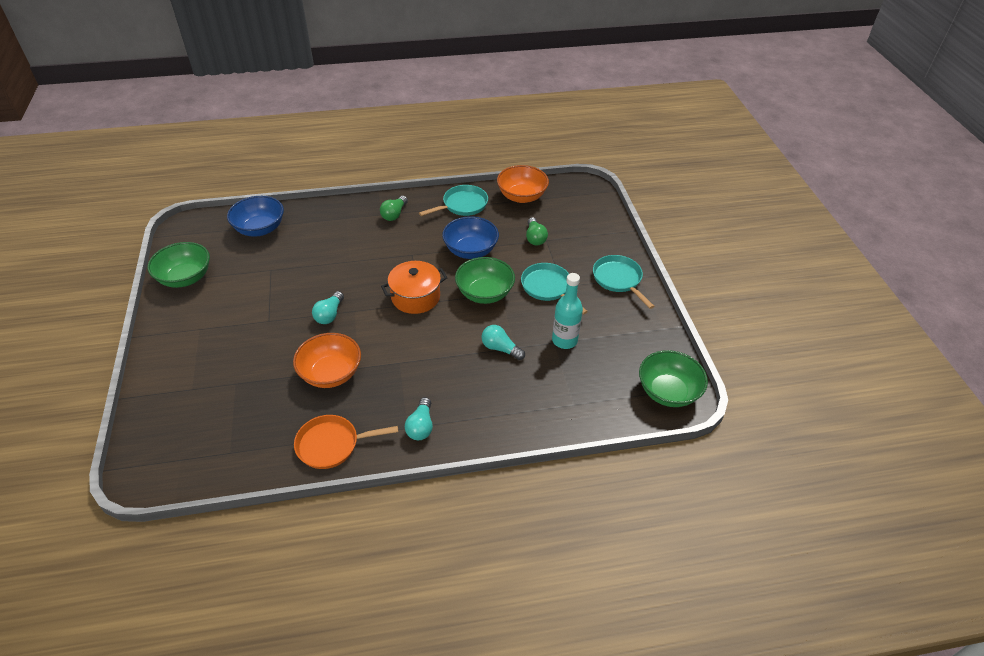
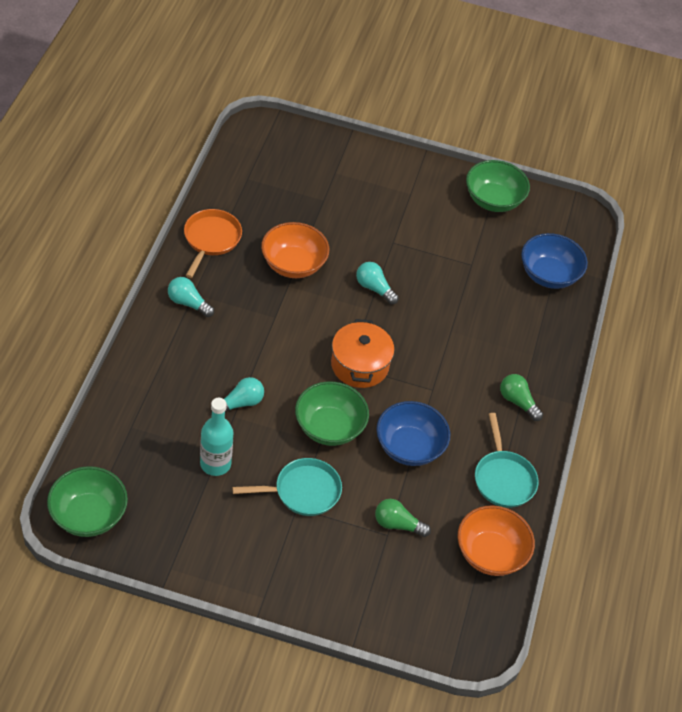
camera: 110 degrees right, 5 degrees up
turquoise pan [593,255,655,309] -> none

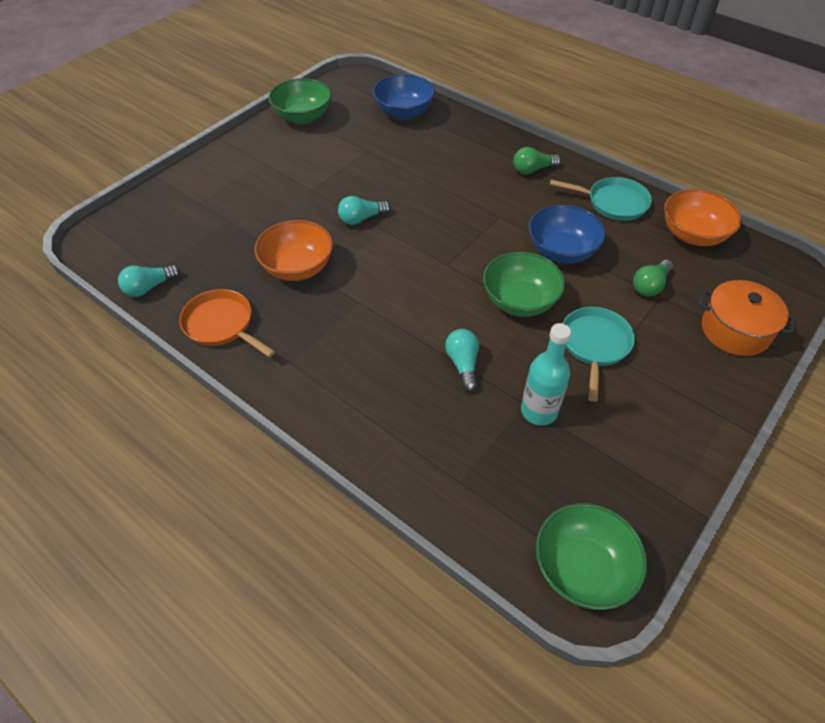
camera: 60 degrees left, 0 degrees up
turquoise light bulb [168,277,214,317] -> turquoise light bulb moved to [118,265,181,297]
orange pot [331,319,395,388] -> orange pot moved to [698,280,796,356]

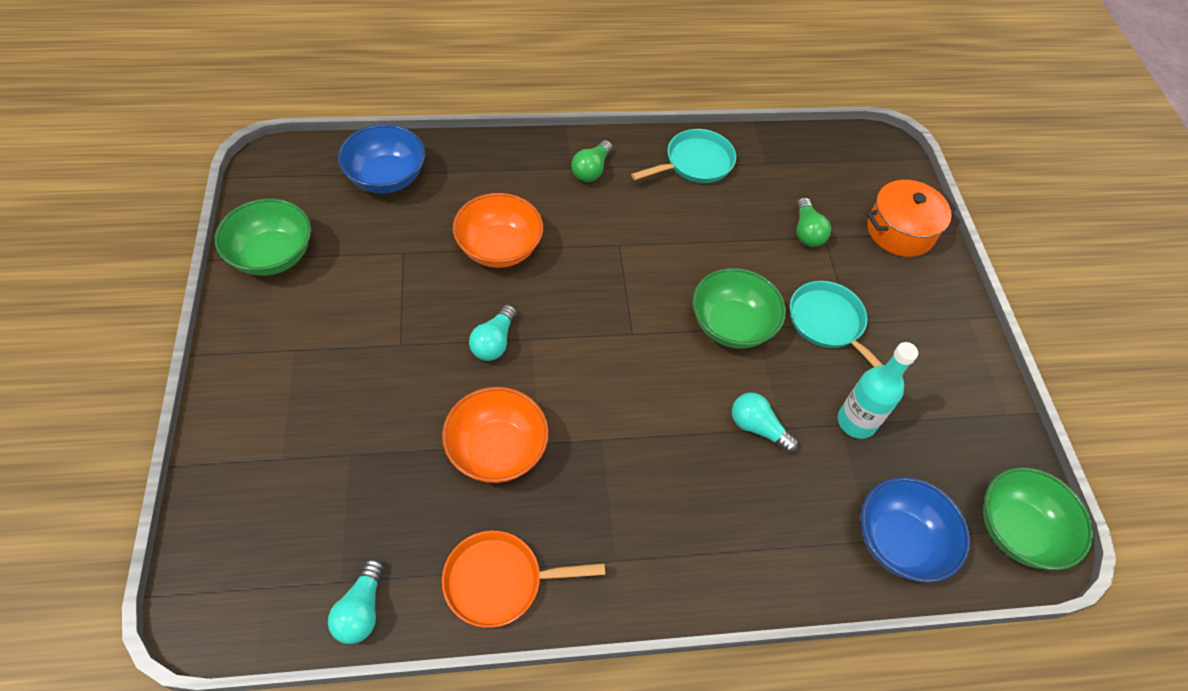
camera: 50 degrees left, 5 degrees up
blue bowl [528,204,606,264] -> blue bowl moved to [861,477,970,583]
orange bowl [664,189,742,246] -> orange bowl moved to [453,193,543,268]

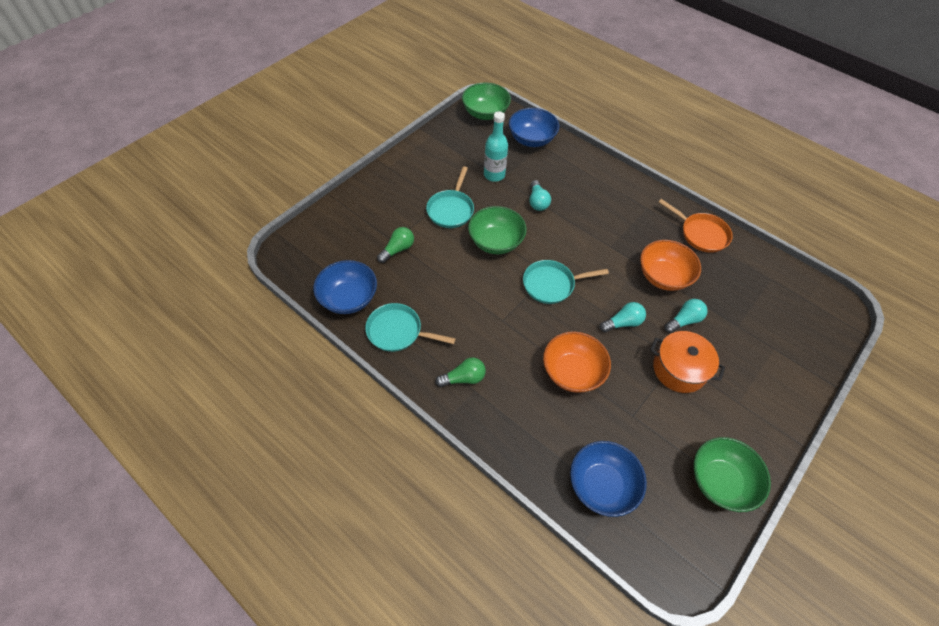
camera: 130 degrees left, 0 degrees up
turquoise light bulb [328,558,384,644] -> turquoise light bulb moved to [665,299,708,333]
orange pot [867,180,956,257] -> orange pot moved to [650,331,725,393]
none -> blue bowl [313,260,377,314]
none -> turquoise pan [523,260,609,304]

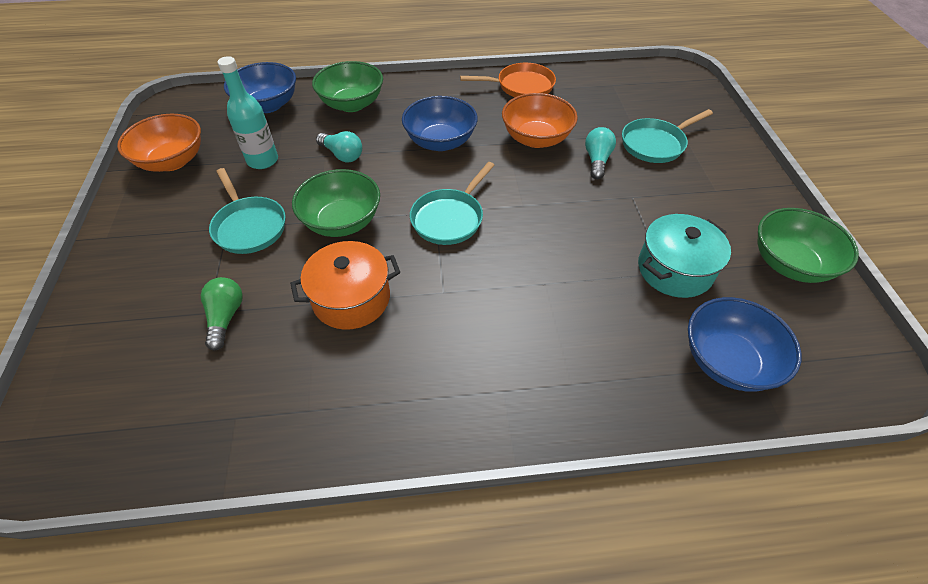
camera: 45 degrees left, 5 degrees down
blue bowl [313,260,377,314] -> blue bowl moved to [402,96,478,151]
turquoise pan [365,303,456,352] -> turquoise pan moved to [622,109,713,163]
green light bulb [435,358,486,387] -> none
green bowl [462,83,511,120] -> green bowl moved to [312,61,383,112]
orange bowl [543,331,611,393] -> orange bowl moved to [117,114,201,172]
turquoise light bulb [600,302,646,332] -> none
orange pot [650,331,725,393] -> orange pot moved to [290,241,400,330]
none -> turquoise pot [638,214,731,298]

